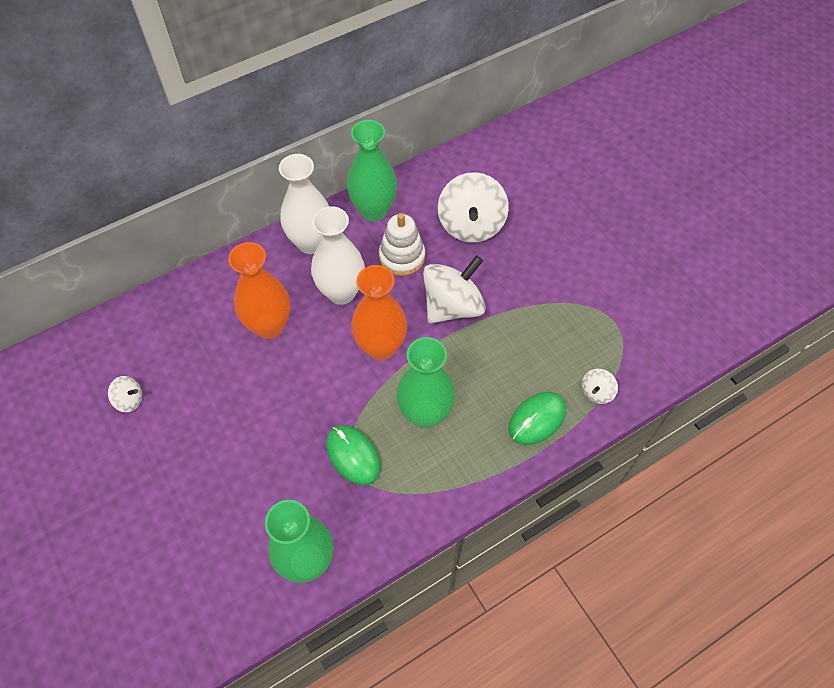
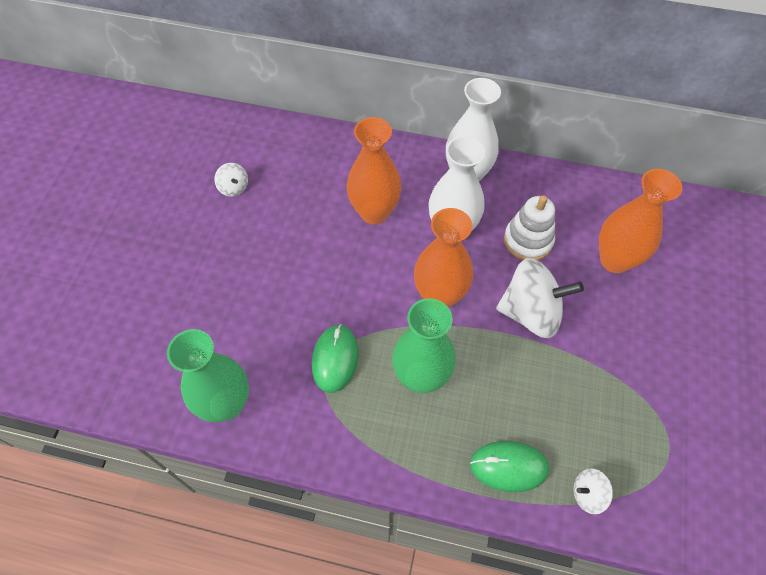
camera: 45 degrees right, 0 degrees up
green vase [347,120,397,221] -> none
white spinning top [438,172,509,243] -> orange vase [599,169,682,273]

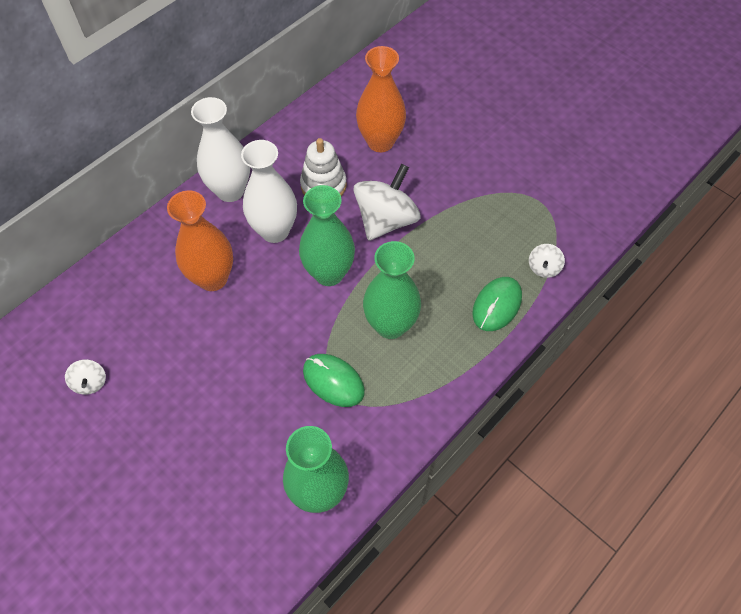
camera: 60 degrees left, 0 degrees up
white spinning top [214,163,248,197] -> white spinning top turned 75 degrees clockwise [65,359,106,395]
orange vase [414,208,473,308] -> green vase [299,185,355,286]

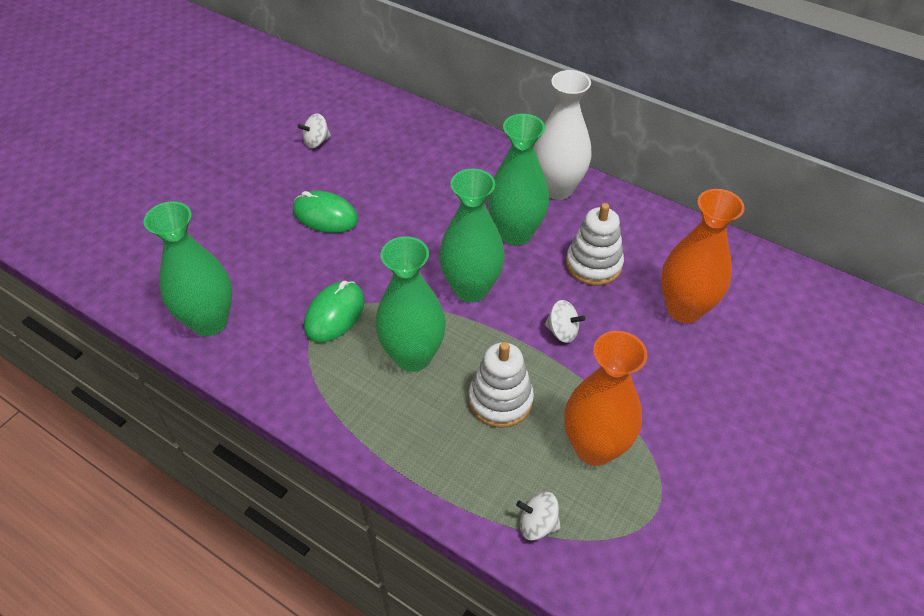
camera: 80 degrees right, 10 degrees down
orange vase [167,191,233,291] -> orange vase moved to [564,331,647,466]
white vase [241,140,297,243] -> green vase [488,114,549,246]
white spinning top [353,164,420,241] -> white spinning top [545,300,586,343], size x0.47
green mouse [472,277,522,331] -> green mouse moved to [293,191,358,233]
none -> white stacking toy [469,342,534,428]

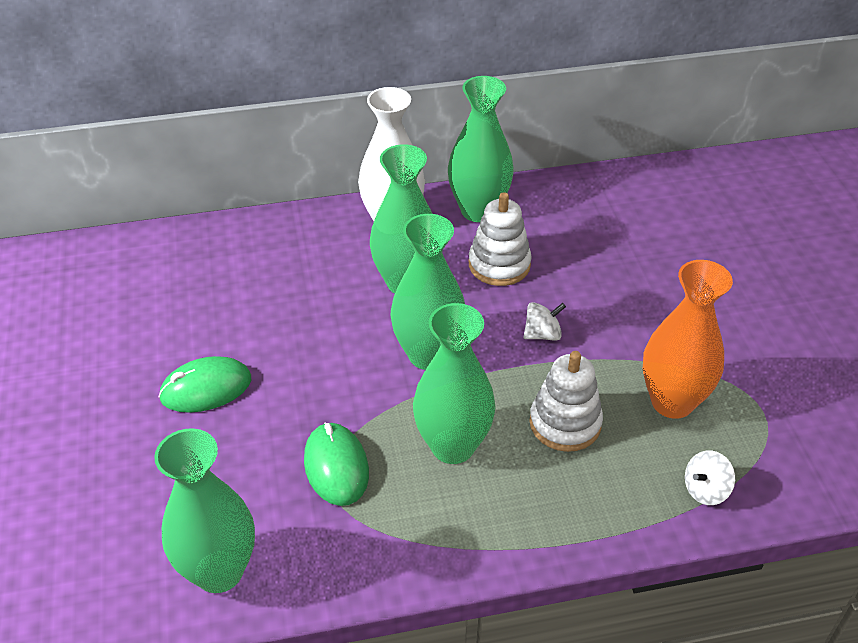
camera: 45 degrees left, 5 degrees down
white spinning top [298,113,331,148] -> none
orange vase [661,189,745,323] -> none
none -> green vase [448,76,514,222]

